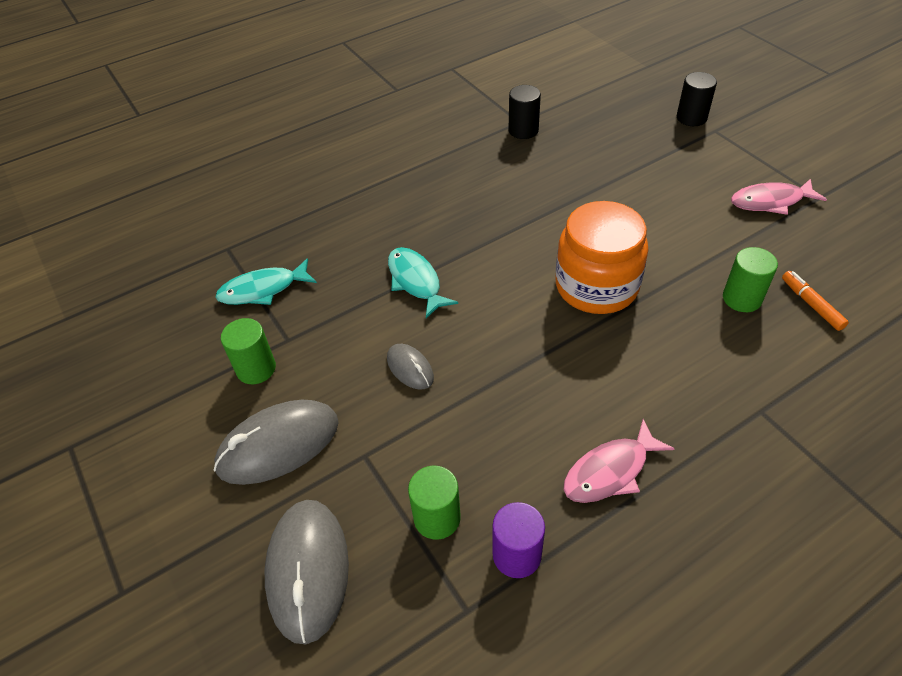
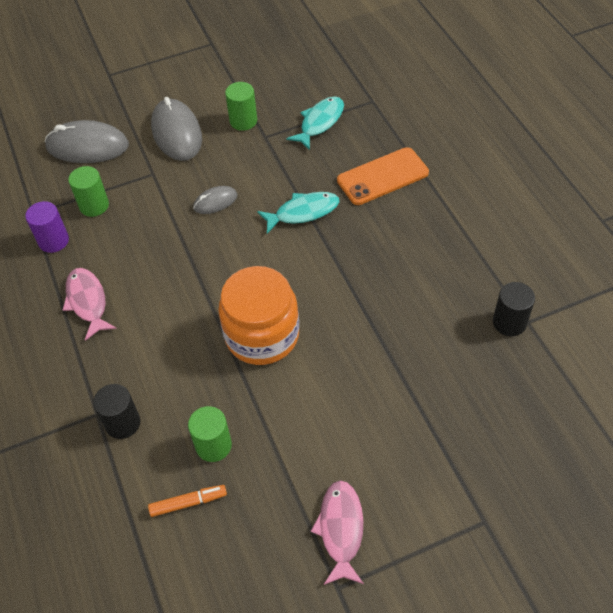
camera: 100 degrees right, 5 degrees up
turquoise fish [215,258,317,305] -> turquoise fish turned 45 degrees clockwise [286,96,344,150]
black cylinder [677,72,717,126] -> black cylinder moved to [93,384,140,439]
none -> orange phone [337,147,429,205]

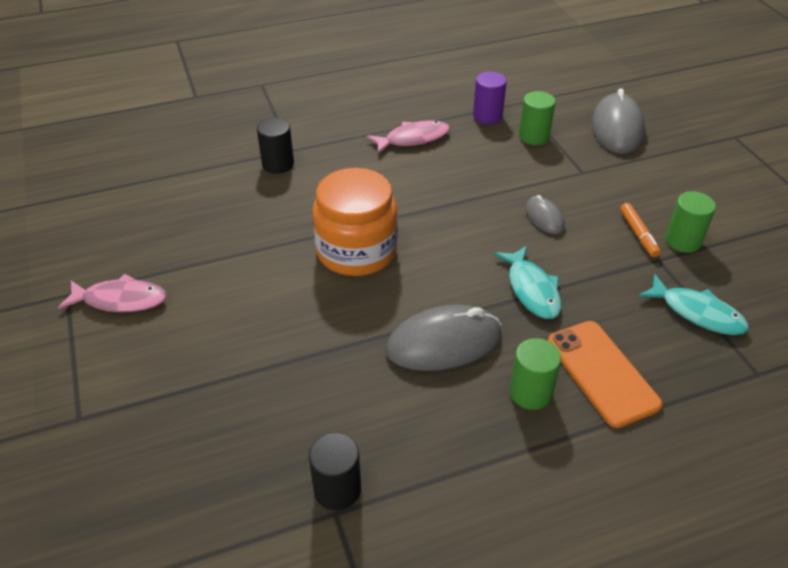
camera: 90 degrees right, 10 degrees down
orange marker [148,485,227,517] -> orange marker moved to [620,203,661,257]
grey mouse [151,97,202,161] -> grey mouse moved to [386,305,502,371]
green cylinder [188,406,232,462] -> green cylinder moved to [510,338,561,410]

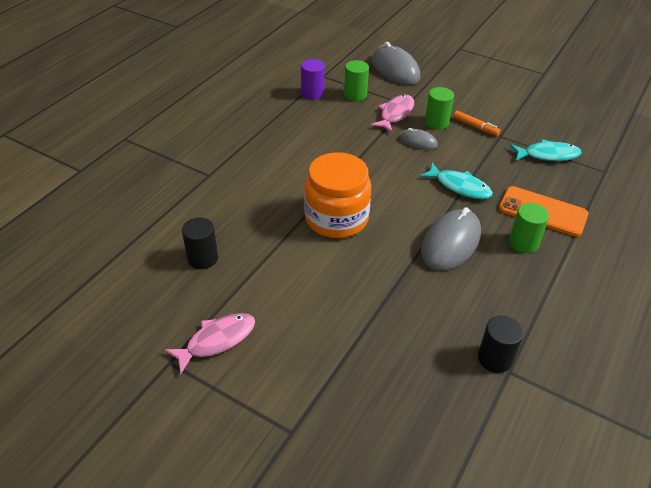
camera: 40 degrees left, 0 degrees up
black cylinder [257,118,294,174] -> black cylinder moved to [182,217,218,269]
pink fish [367,120,450,154] -> pink fish moved to [370,94,414,132]
green cylinder [665,191,716,253] -> green cylinder moved to [425,87,454,130]

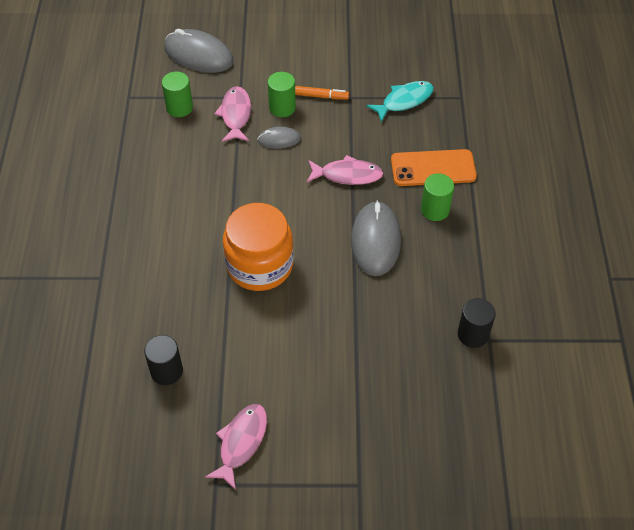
camera: 30 degrees left, 10 degrees up
purple cylinder [301,59,325,100] -> none
turquoise fish [419,163,493,199] -> pink fish [307,155,384,185]

